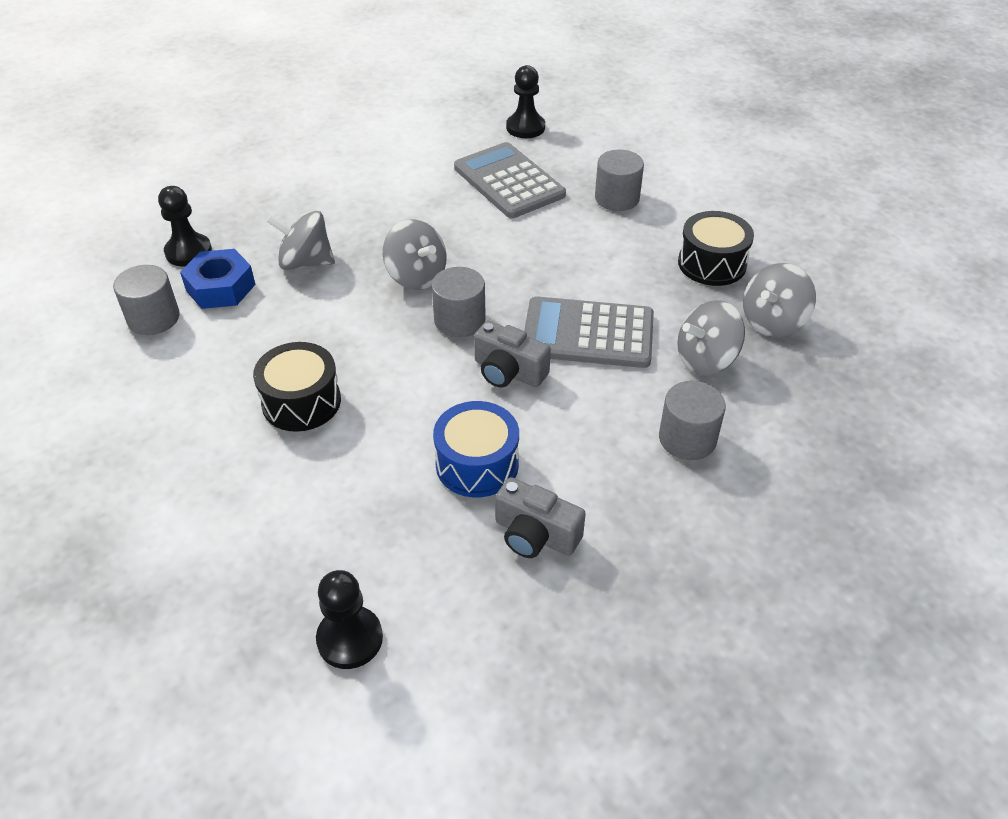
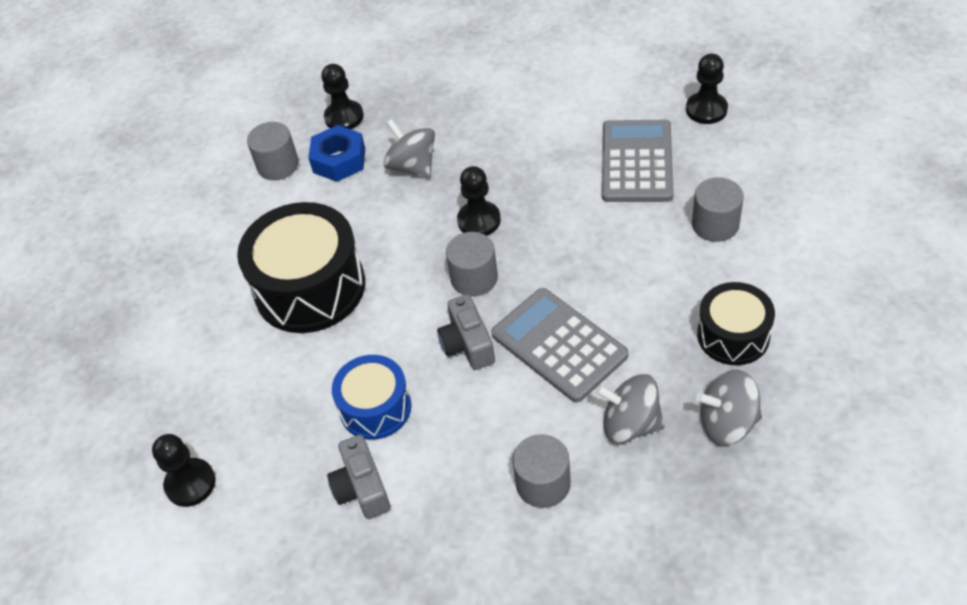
camera: 45 degrees right, 5 degrees up
black drum [253,342,341,432] -> black drum [237,202,365,333], size x1.70
grey spinning top [383,219,447,290] -> black pawn [457,166,501,236]

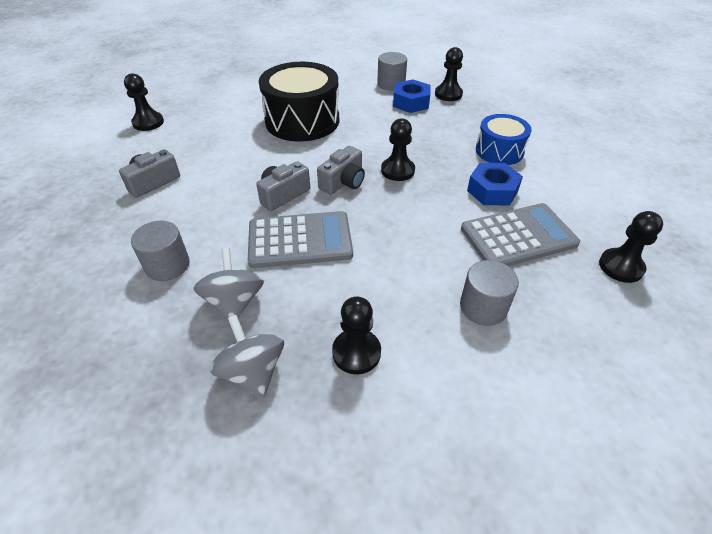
camera: 60 degrees right, 5 degrees down
blue drum [332,355,411,440] -> blue drum moved to [476,114,531,165]
grey spinning top [383,119,435,178] -> none
grey cylinder [446,232,498,297] -> grey camera [317,146,365,195]
grey calculator [491,288,629,403] -> grey calculator turned 60 degrees clockwise [248,211,353,268]
black drum [697,282,775,365] -> black pawn [332,296,381,374]
none -> blue nut [467,163,523,205]

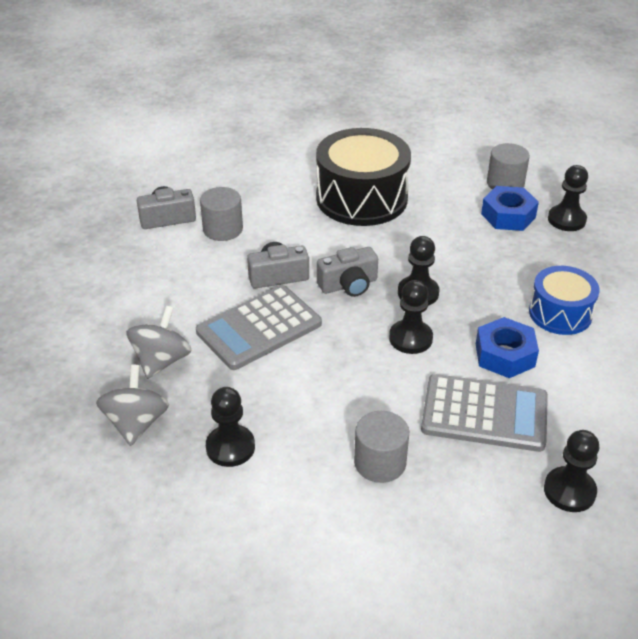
camera: 30 degrees right, 5 degrees down
black pawn [124,73,164,131] -> black pawn moved to [389,280,433,354]
grey cylinder [131,221,190,281] -> grey cylinder moved to [200,187,243,241]
grey calculator [248,211,353,268] -> grey calculator turned 120 degrees clockwise [196,285,322,370]

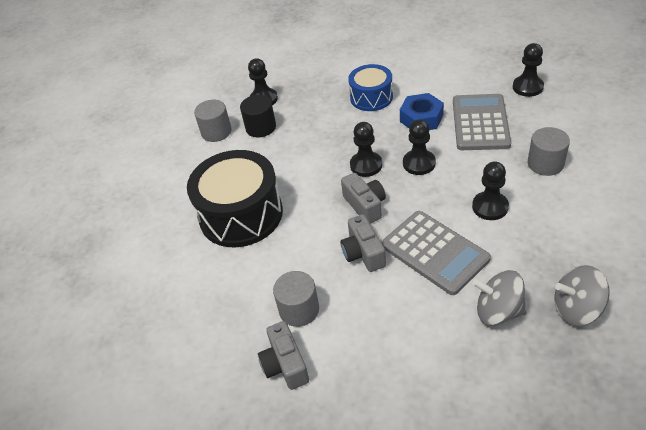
camera: 90 degrees left, 5 degrees up
black pawn [206,387,255,467] -> black pawn moved to [472,161,509,220]
blue nut [481,186,539,231] -> black cylinder [240,95,276,138]

